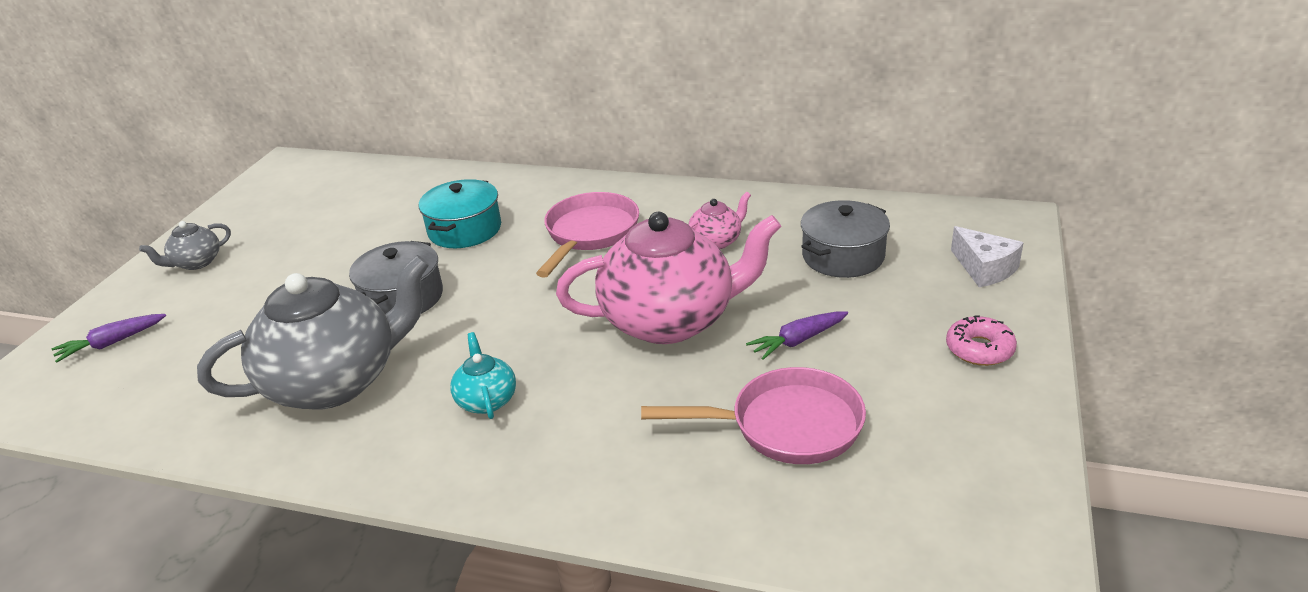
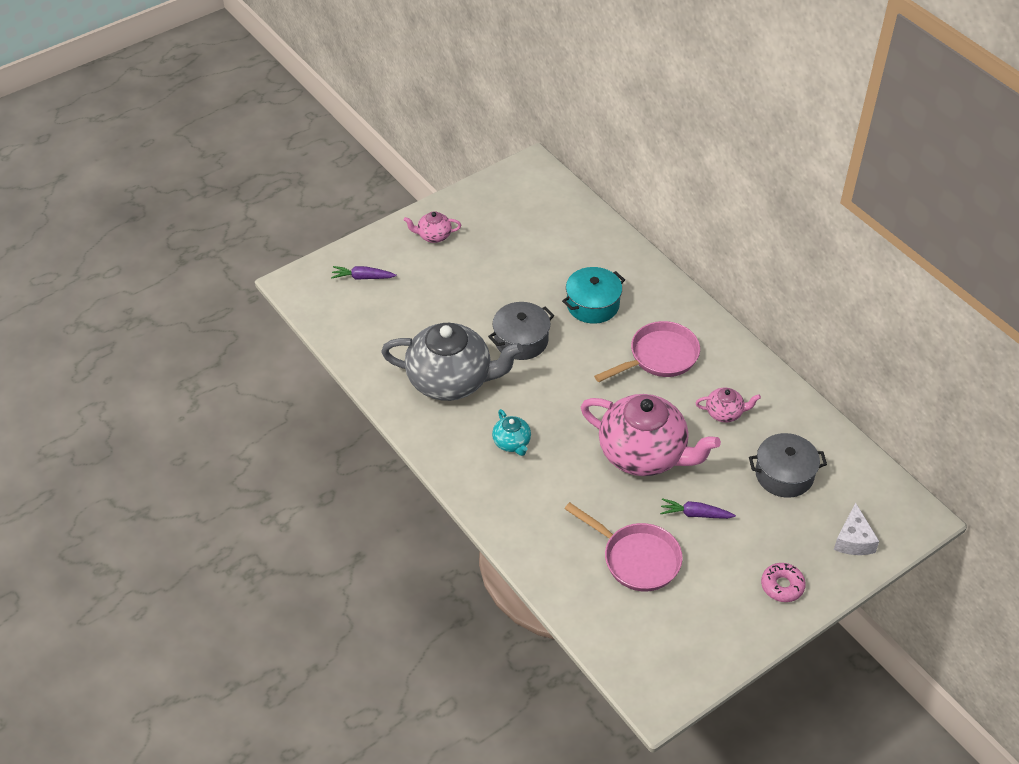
camera: 35 degrees right, 15 degrees up
grey teapot [139,221,231,270] -> pink teapot [404,211,461,243]
turquoise teapot [450,332,516,419] -> turquoise teapot turned 135 degrees clockwise [492,409,531,456]

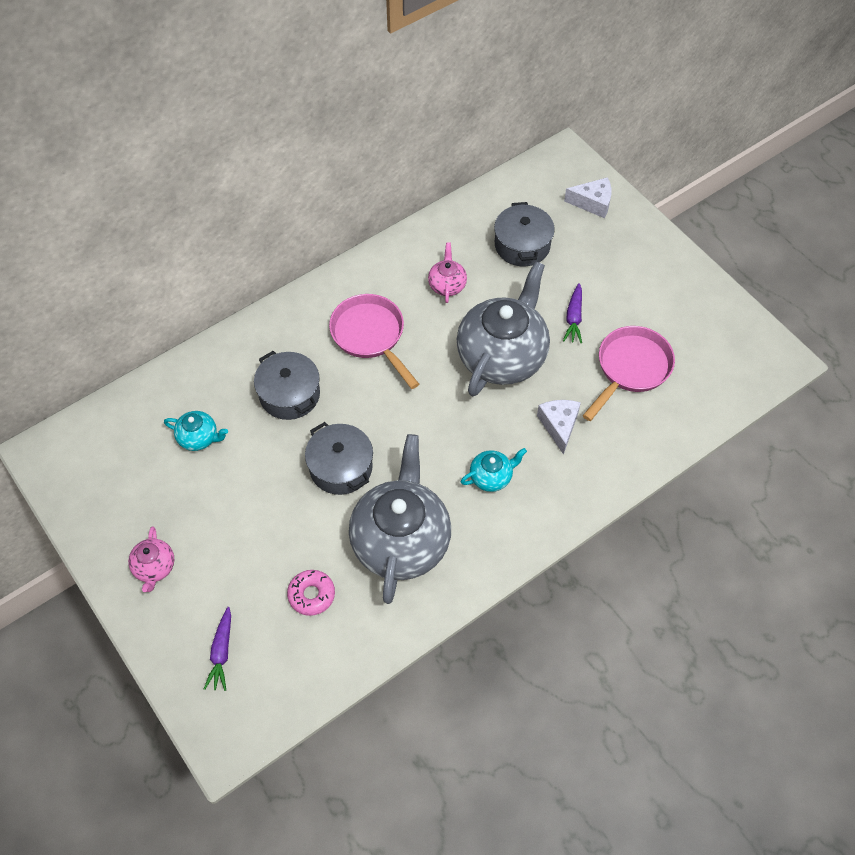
camera: 90 degrees left, 10 degrees up
turquoise pot [562,267,625,324] -> grey pot [254,351,320,420]
pink teapot [581,394,721,476] -> grey teapot [457,261,550,396]
pink donut [761,563,806,602] -> pink donut moved to [287,570,335,616]
none -> turquoise teapot [164,411,228,451]
none -> white cheese [537,400,581,455]

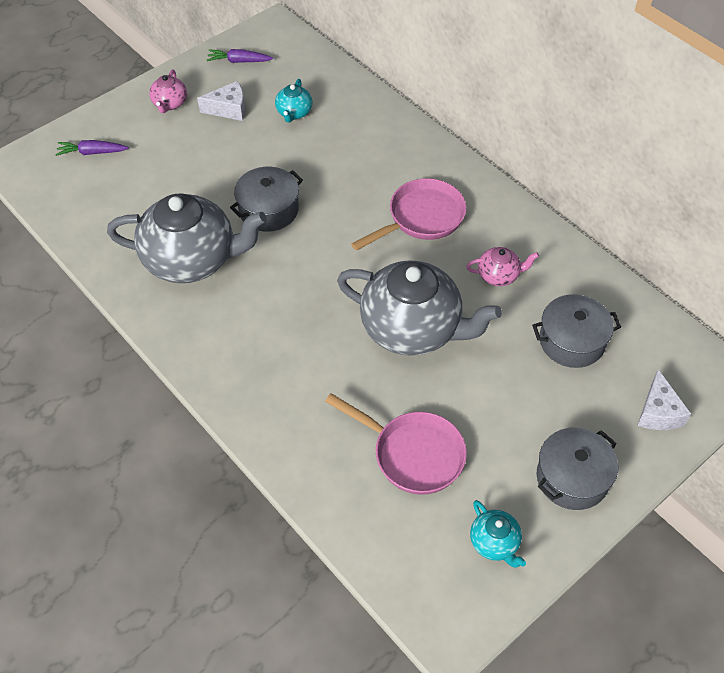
camera: 85 degrees right, 5 degrees down
pink teapot [128,527,174,592] -> pink teapot turned 75 degrees counterclockwise [149,70,187,113]
grey pot [254,351,320,420] -> grey pot moved to [537,428,618,510]
pink donut [287,570,335,616] -> none
turquoise teapot [461,448,527,492] -> turquoise teapot moved to [470,500,526,568]
white cheese [537,400,581,455] -> white cheese moved to [197,81,245,121]
purple carrot [563,283,582,343] -> purple carrot moved to [207,49,273,63]

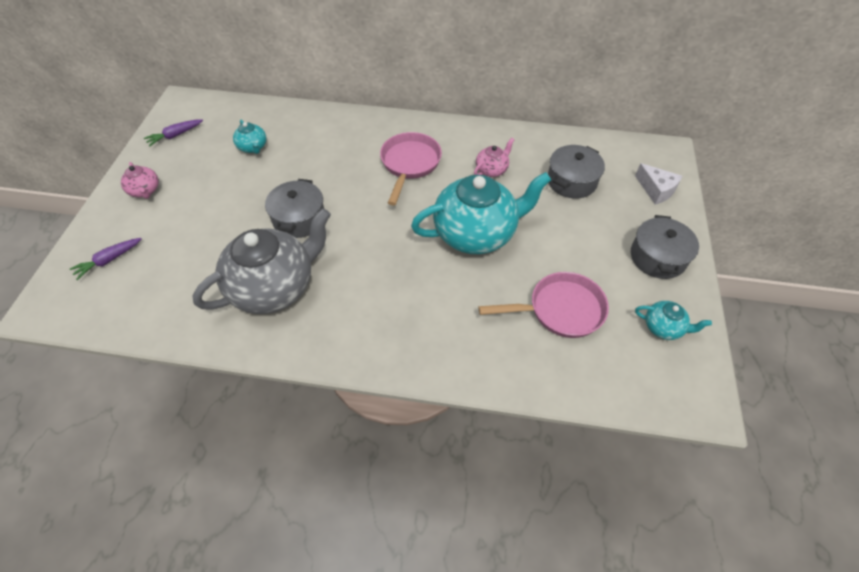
camera: 40 degrees left, 0 degrees up
white cheese [197,81,245,121] -> none
grey teapot [337,260,502,356] -> turquoise teapot [411,172,551,254]

